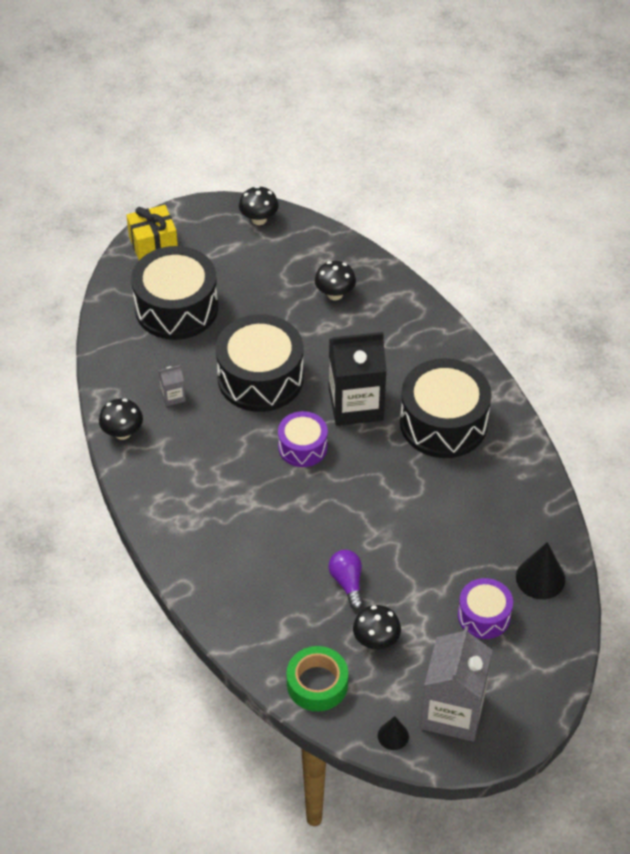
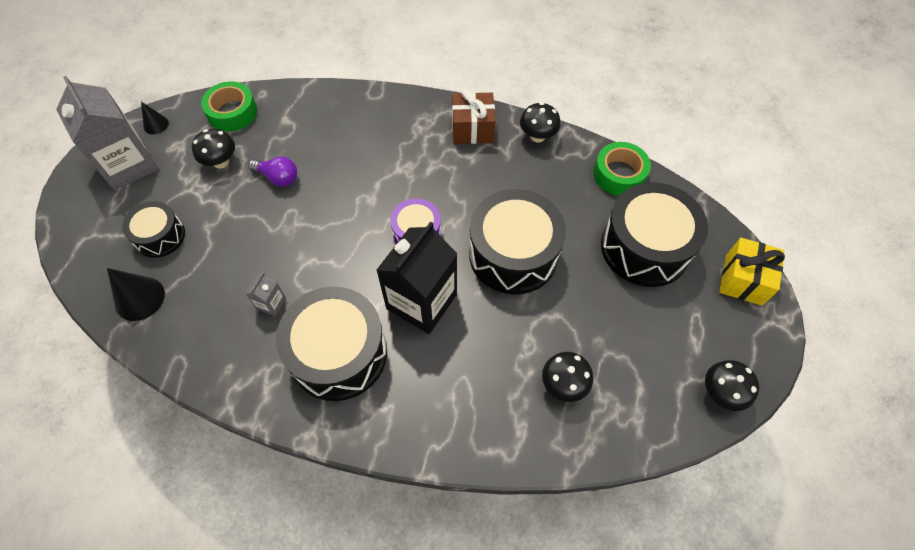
camera: 130 degrees right, 10 degrees up
grey carton [159,365,186,406] -> grey carton moved to [245,272,286,316]
purple drum [458,578,513,639] -> black drum [122,201,185,258]
none -> brown gift [452,89,495,144]
none -> green tape [593,142,651,196]

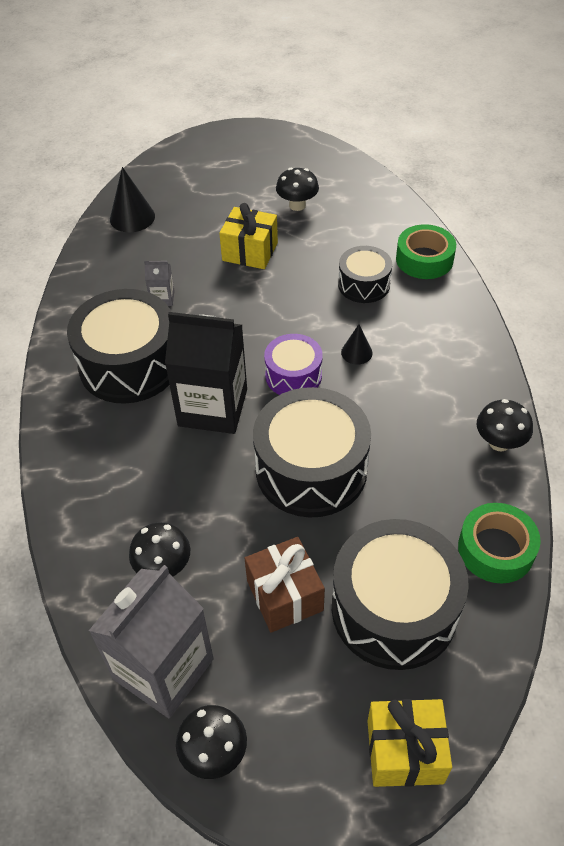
camera: 70 degrees right, 10 degrees down
grey carton [56,76,158,190] -> grey carton moved to [89,565,214,718]
black drum [122,201,185,258] -> black drum moved to [338,246,392,303]
black cone [141,102,169,134] -> black cone moved to [341,324,373,365]
green tape [201,81,257,132] -> green tape moved to [396,224,456,279]
purple light bulb [248,156,297,187] -> none
brown gift [452,89,495,144] -> brown gift moved to [244,537,325,633]
none -> yellow gift [219,203,278,269]

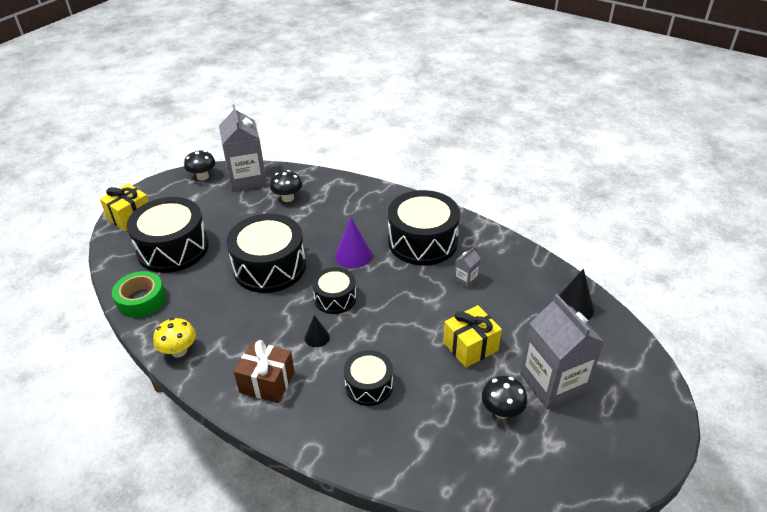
camera: 130 degrees right, 10 degrees down
black carton [165,312,247,434] -> purple cone [335,218,372,268]
brown gift [244,537,325,633] -> brown gift moved to [234,340,295,403]
purple drum [264,334,323,395] -> black drum [312,267,356,314]
green tape [396,224,456,279] -> none
black mushroom [477,399,533,451] -> yellow mushroom [153,318,196,357]
none -> grey carton [520,294,604,410]

